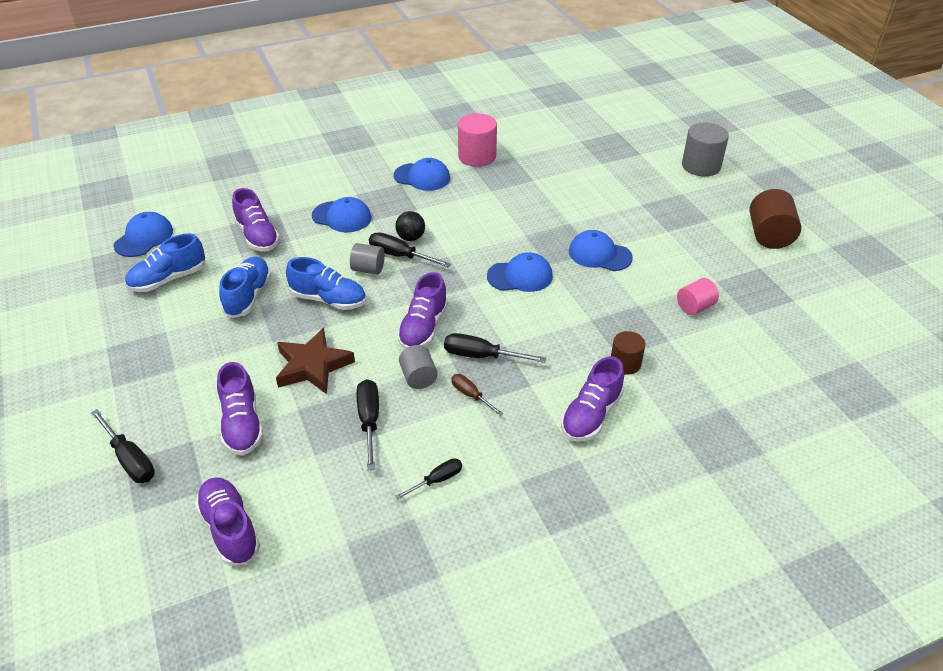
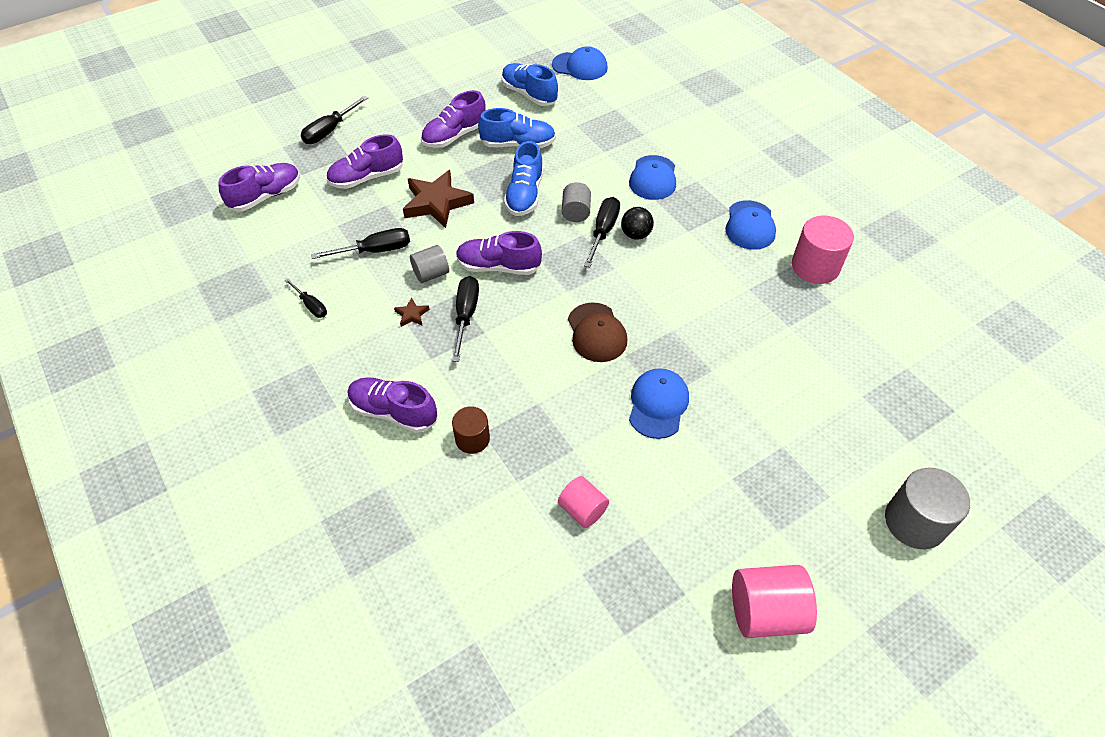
camera: 80 degrees right, 10 degrees up
purple shoe [232,188,280,252] -> purple shoe moved to [421,90,486,148]
brown screwdriver [451,374,503,416] -> brown star [394,298,430,327]
blue cap [487,252,553,292] -> brown cap [568,302,627,362]
brown cylinder [750,189,801,249] -> pink cylinder [732,565,817,638]

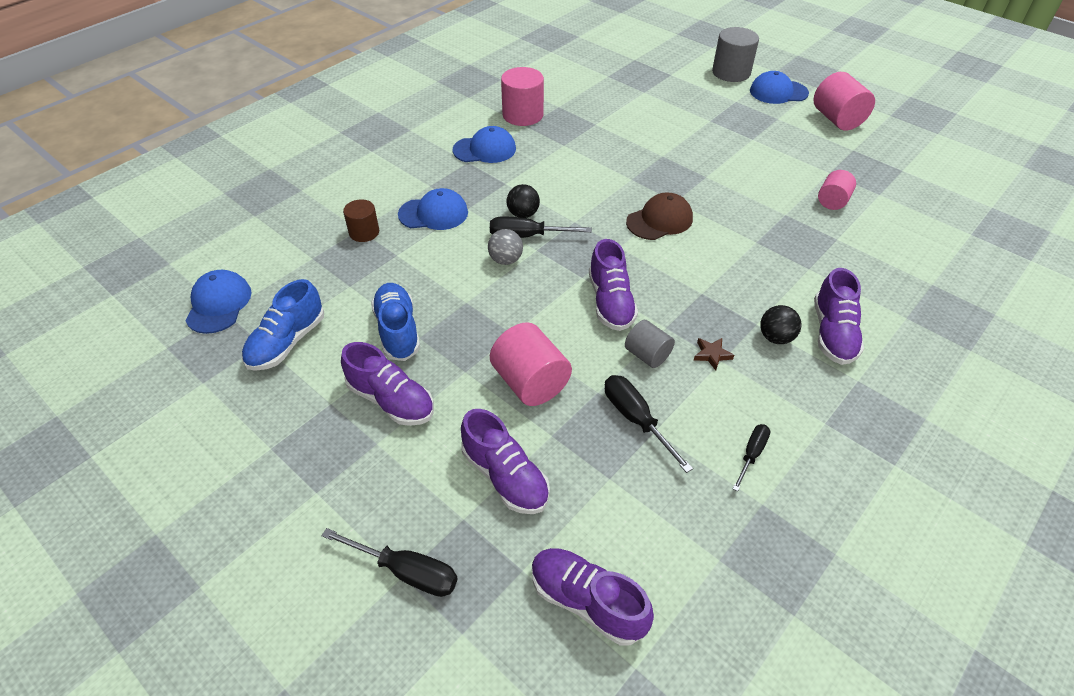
camera: 105 degrees left, 5 degrees down
brown star [403,170,474,228] -> pink cylinder [490,322,572,406]
black screwdriver [452,276,479,362] -> none
brown cylinder [452,406,490,454] -> brown cylinder moved to [343,199,379,242]
blue shoe [504,141,544,216] -> none
grey cylinder [562,182,591,222] -> grey ball [488,229,523,265]
blue cap [629,368,689,439] -> blue cap moved to [750,71,809,104]
none -> black ball [760,305,801,344]

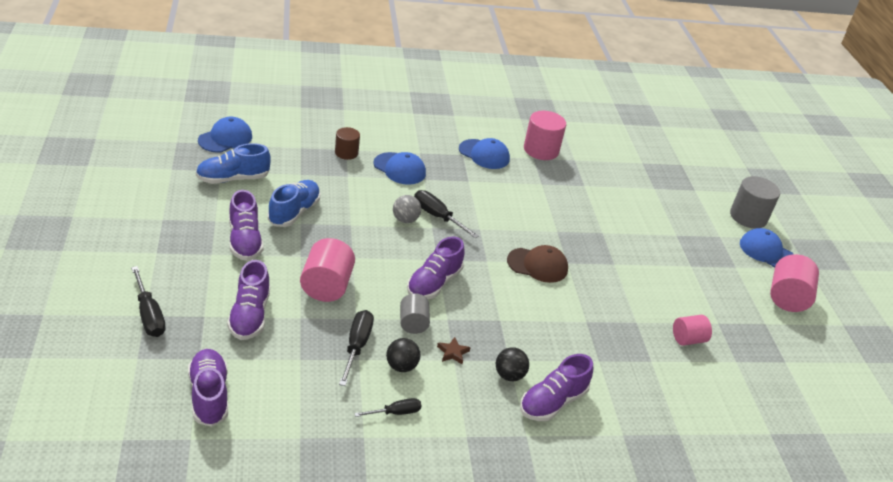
camera: 35 degrees right, 10 degrees down
black ball [507,184,540,218] -> black ball moved to [386,338,420,372]

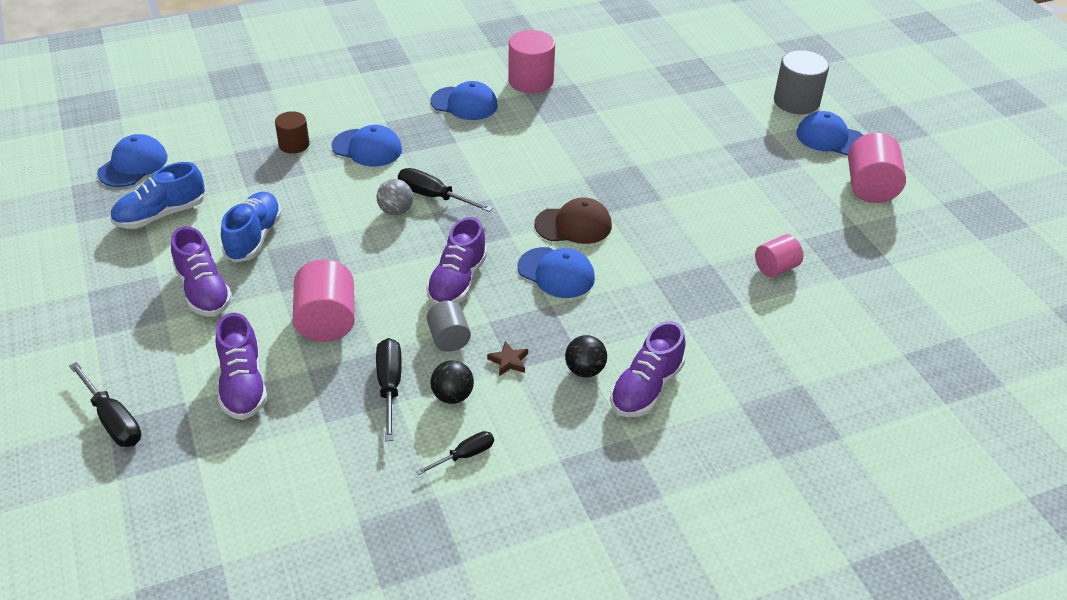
camera: 10 degrees left, 5 degrees up
purple shoe [188,349,228,427] -> none
none -> blue cap [517,247,595,298]

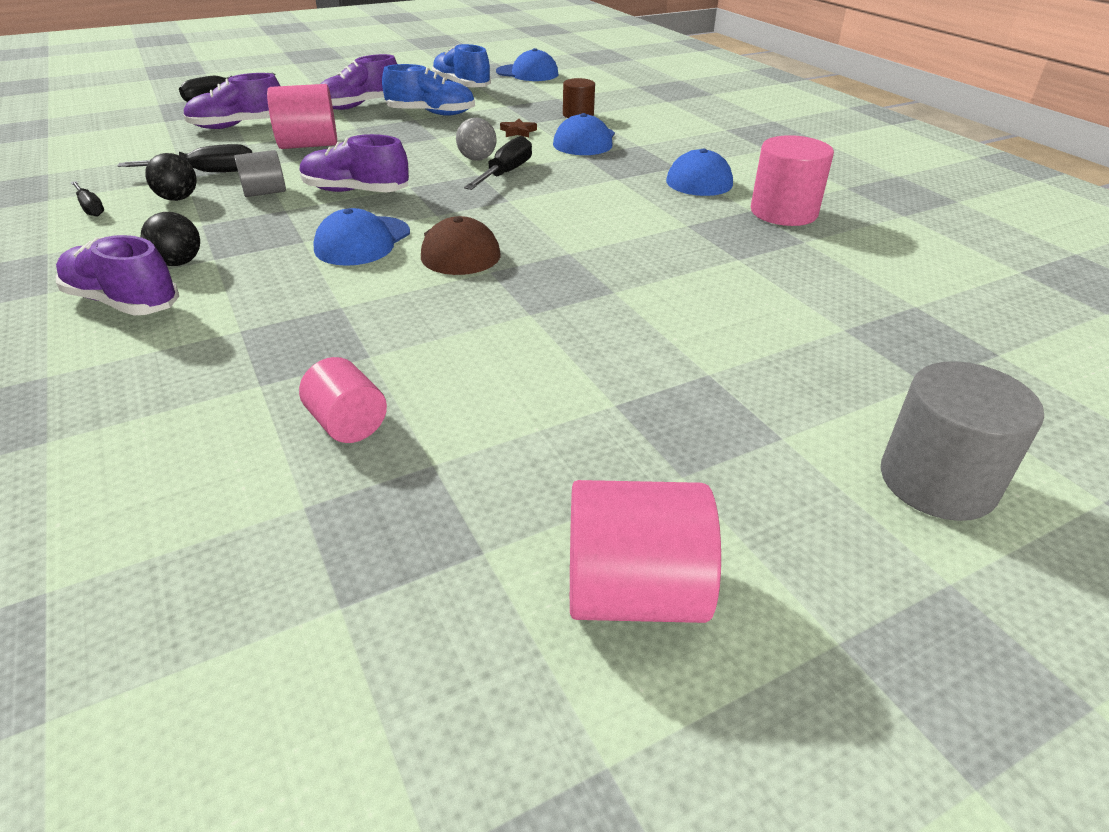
camera: 85 degrees right, 5 degrees down
brown star [487,341,528,376] -> brown star moved to [500,119,537,137]
blue cap [796,111,864,156] -> none

